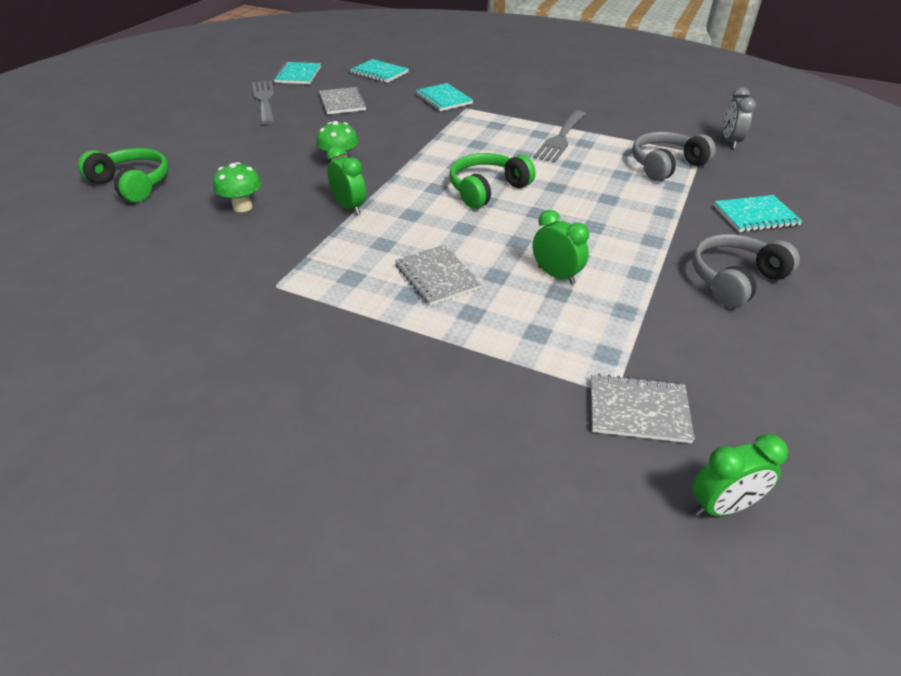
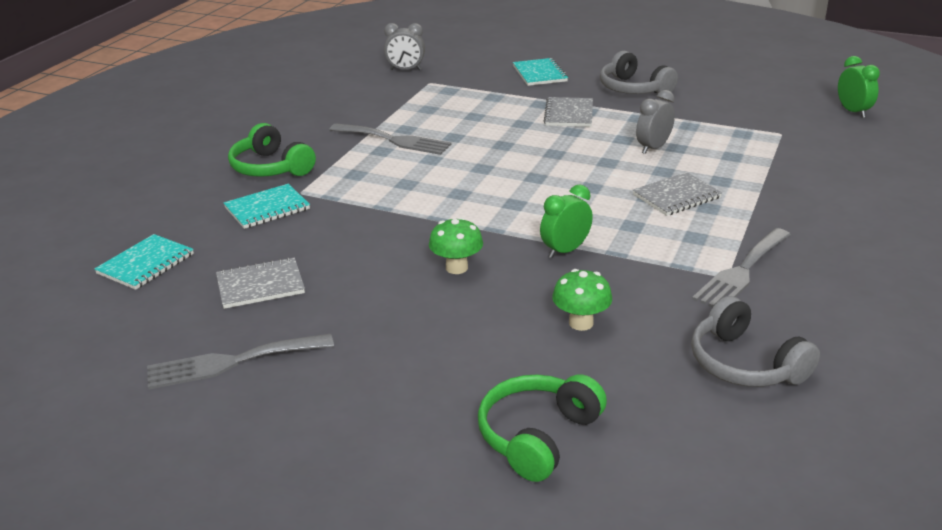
camera: 90 degrees left, 10 degrees down
turquoise notebook [274,62,321,84] -> none
green headphones [450,153,536,209] -> green headphones moved to [228,123,316,177]
green clock [533,210,589,284] -> grey clock [636,90,675,154]
grey notebook [591,374,695,443] -> grey notebook moved to [544,97,593,127]
grey headphones [632,131,716,181] -> grey headphones moved to [691,296,820,387]
none -> grey fork [692,228,791,307]

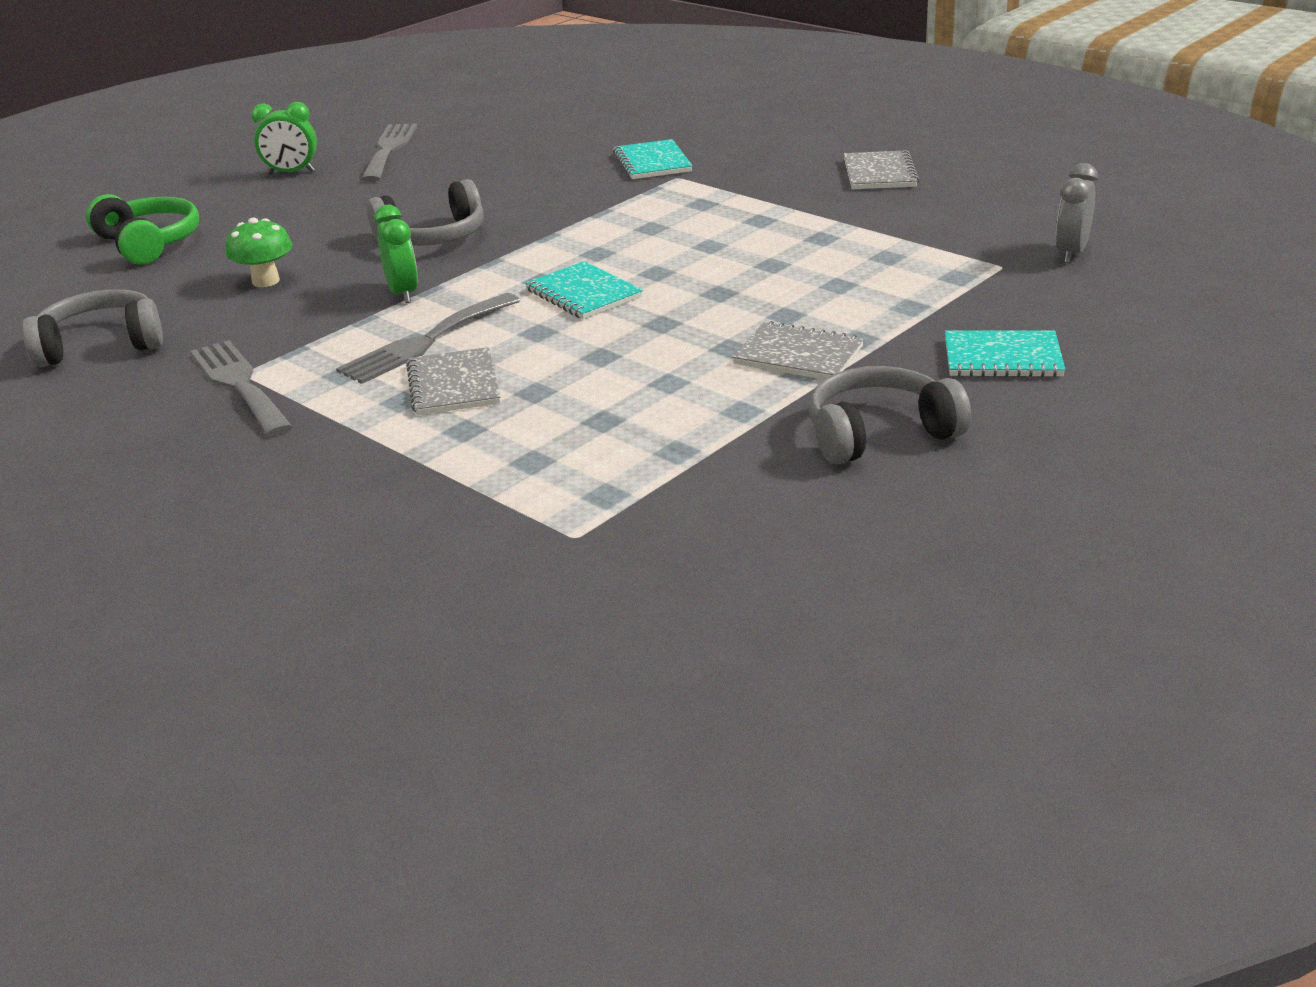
camera: 110 degrees right, 0 degrees up
turquoise notebook [94,234,194,290] -> turquoise notebook moved to [525,261,643,319]
grey notebook [216,257,305,309] -> grey notebook moved to [844,150,919,189]
green headphones [228,123,316,177] -> none
grey fork [329,124,451,155] -> grey fork moved to [336,293,520,384]
green mushroom [429,217,483,274] -> grey headphones [367,179,484,246]
grey clock [636,90,675,154] -> none
green clock [838,56,880,118] -> green clock moved to [251,102,317,174]

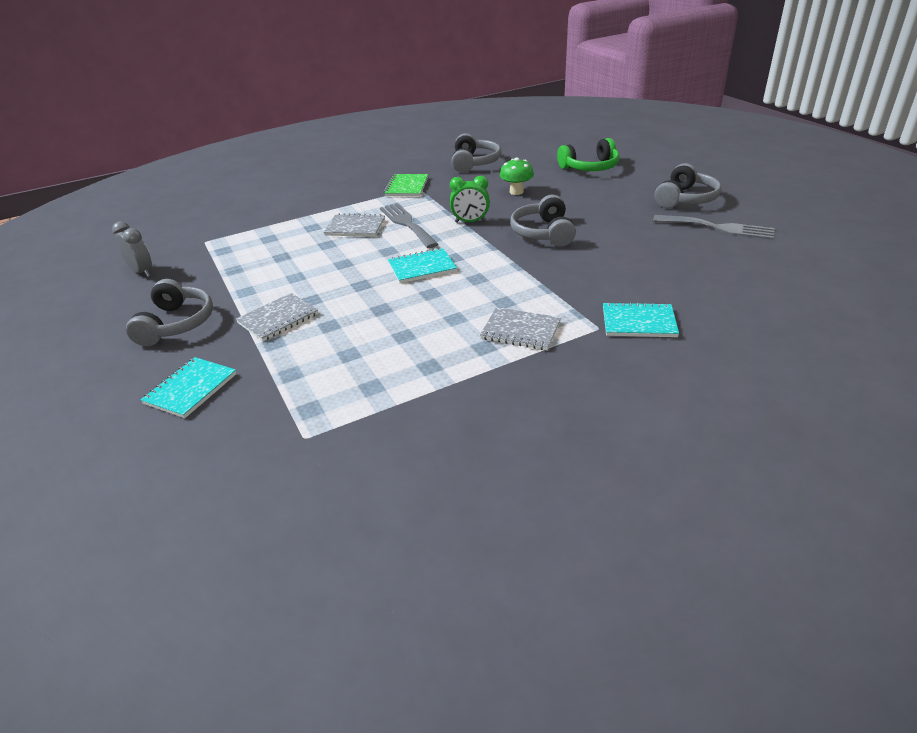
camera: 110 degrees right, 5 degrees up
grey fork [190,340,293,436] -> green notebook [384,174,428,196]
green clock [251,102,317,174] -> grey headphones [655,163,721,208]
grey notebook [844,150,919,189] -> grey notebook moved to [480,307,561,350]
grey clock [1056,163,1098,263] -> grey clock moved to [112,221,152,277]

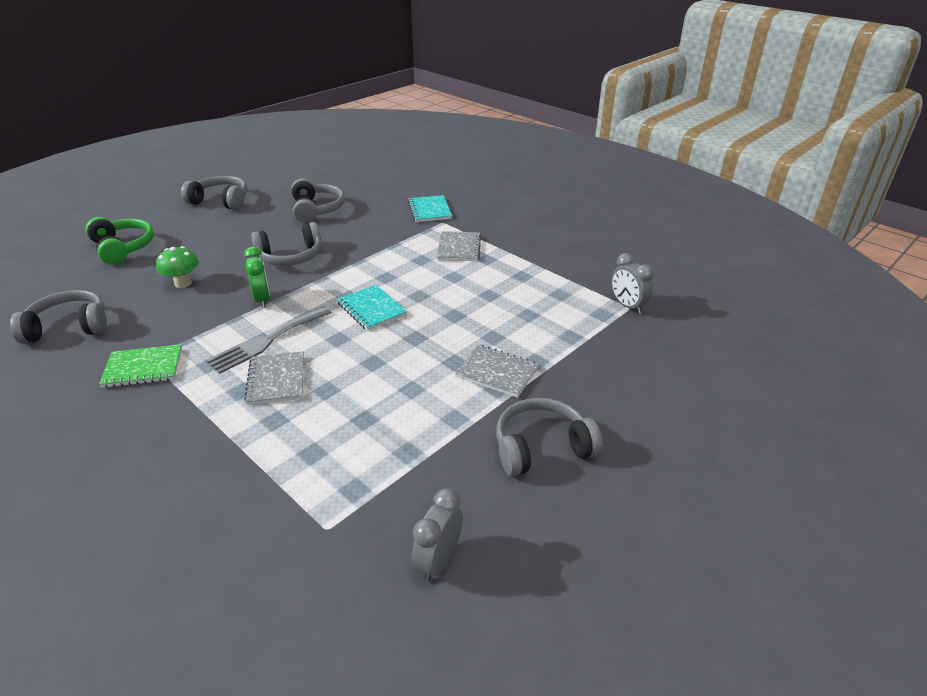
camera: 110 degrees left, 0 degrees up
turquoise notebook [141,357,237,418] -> none
grey fork [653,215,775,240] -> none
none -> grey headphones [291,178,345,223]
none -> grey clock [611,253,654,314]

